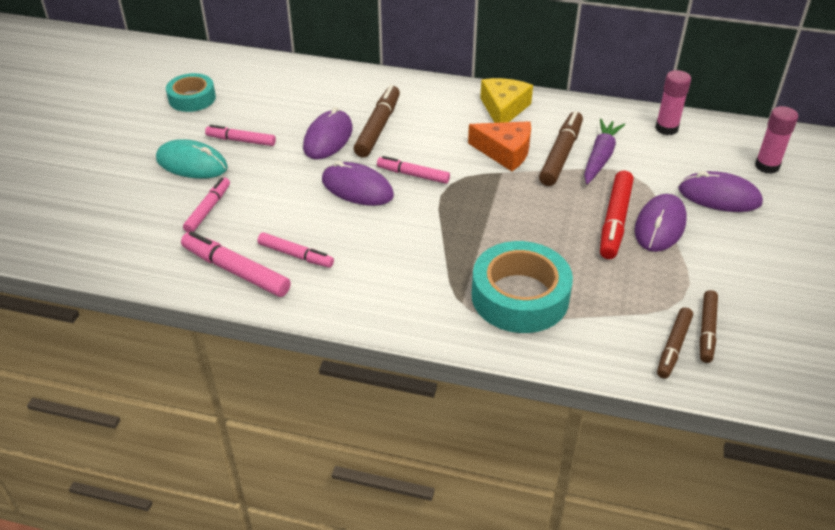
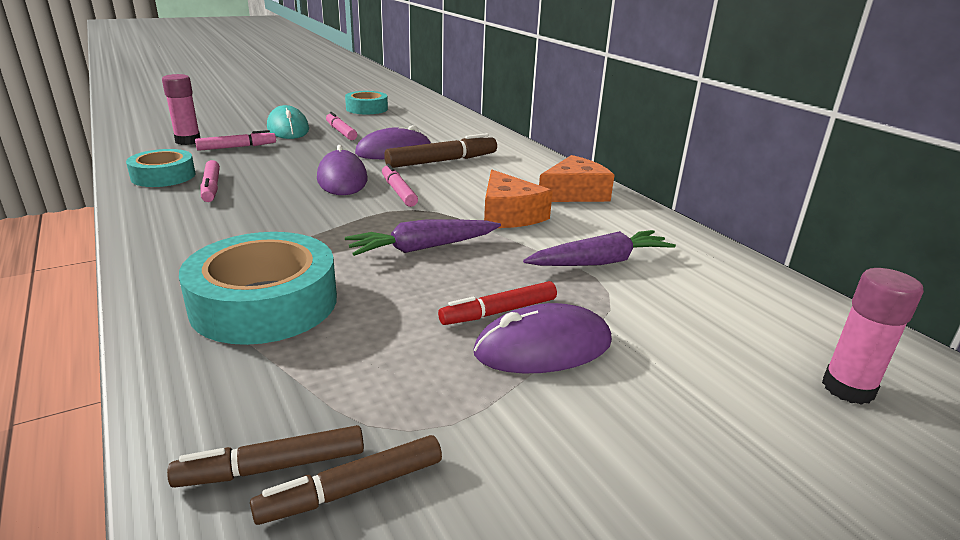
camera: 45 degrees right, 15 degrees down
pink marker [181,231,291,297] -> turquoise tape [126,149,195,187]
yellow cheese [480,78,533,123] -> orange cheese [539,155,614,202]
brown marker [539,111,583,186] -> none
red marker [600,171,634,259] -> red marker [438,281,557,325], size x0.65
pink glue stick [655,70,691,135] -> pink glue stick moved to [162,74,200,145]
purple mouse [679,171,763,212] -> none
none -> purple carrot [345,219,501,256]

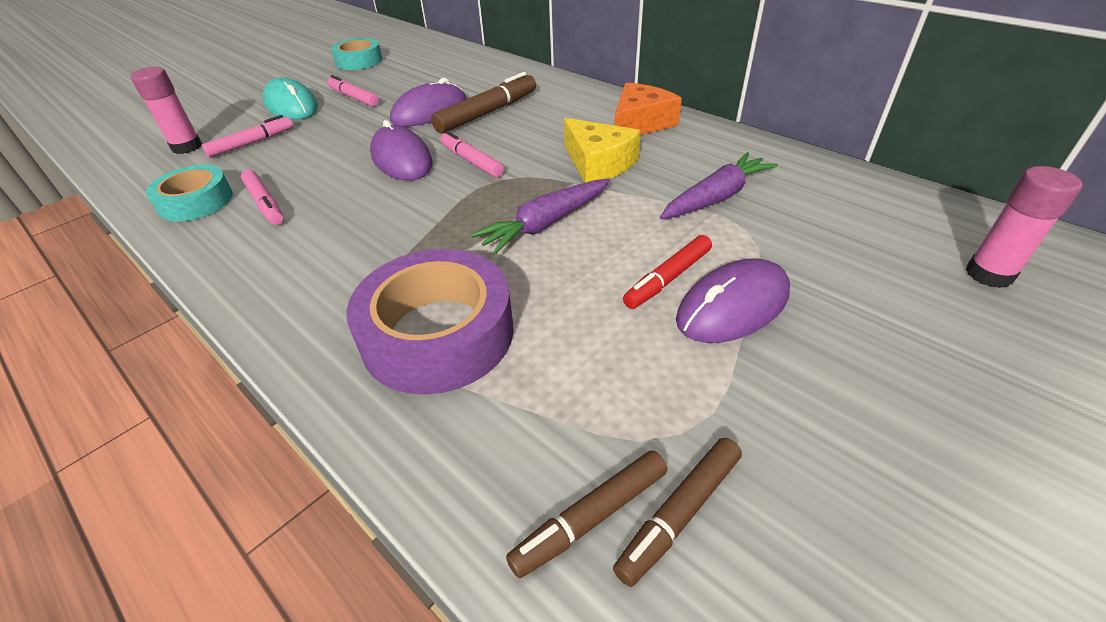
camera: 15 degrees left, 15 degrees up
turquoise tape [179,232,337,345] -> purple tape [346,249,514,395]
orange cheese [484,170,553,228] -> yellow cheese [564,118,641,183]

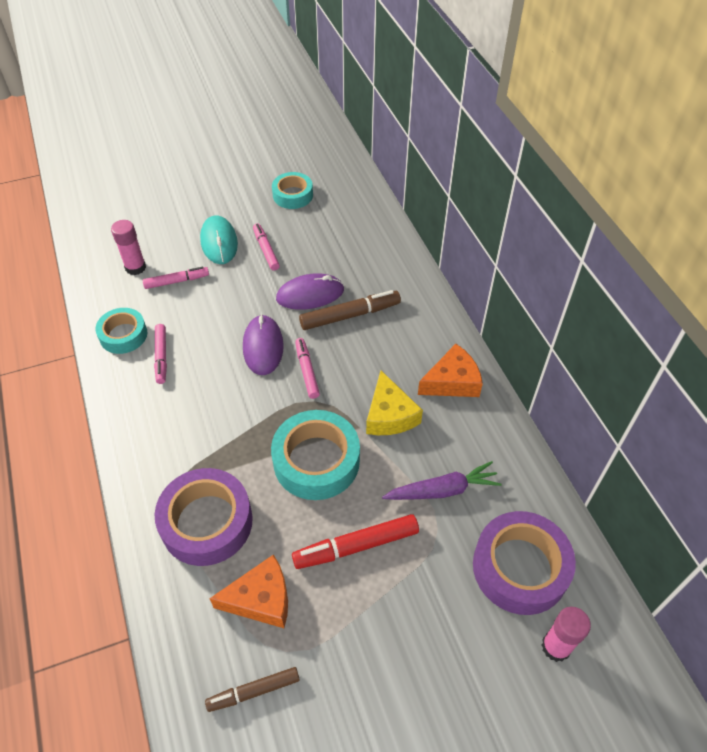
camera: 25 degrees right, 10 degrees up
purple carrot [471,179,610,255] -> turquoise tape [271,410,360,500]
brown marker [506,450,668,578] -> none
red marker [623,235,712,309] -> red marker [292,514,419,569], size x1.53
purple mouse [676,258,790,343] -> none
none -> orange cheese [209,555,288,628]
none -> purple tape [473,511,576,615]

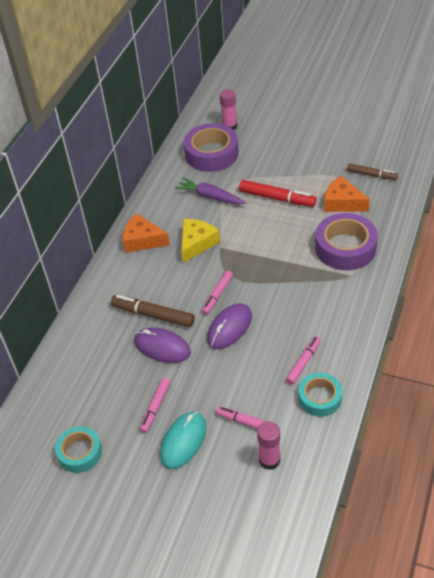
camera: 135 degrees left, 5 degrees down
turquoise tape [271,410,360,500] -> none

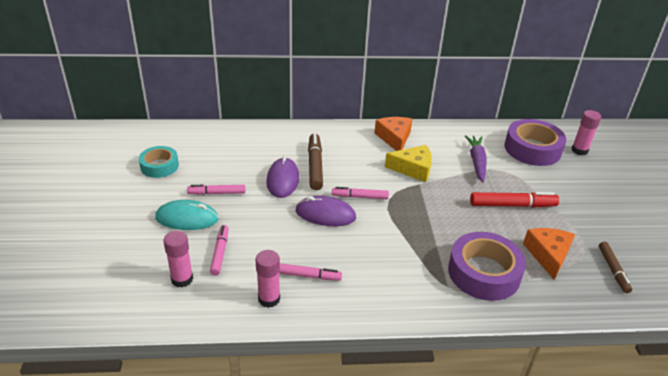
camera: 60 degrees right, 10 degrees down
red marker [239,180,316,207] -> red marker turned 90 degrees counterclockwise [470,192,559,208]
turquoise tape [298,373,342,417] -> pink glue stick [255,250,280,308]

